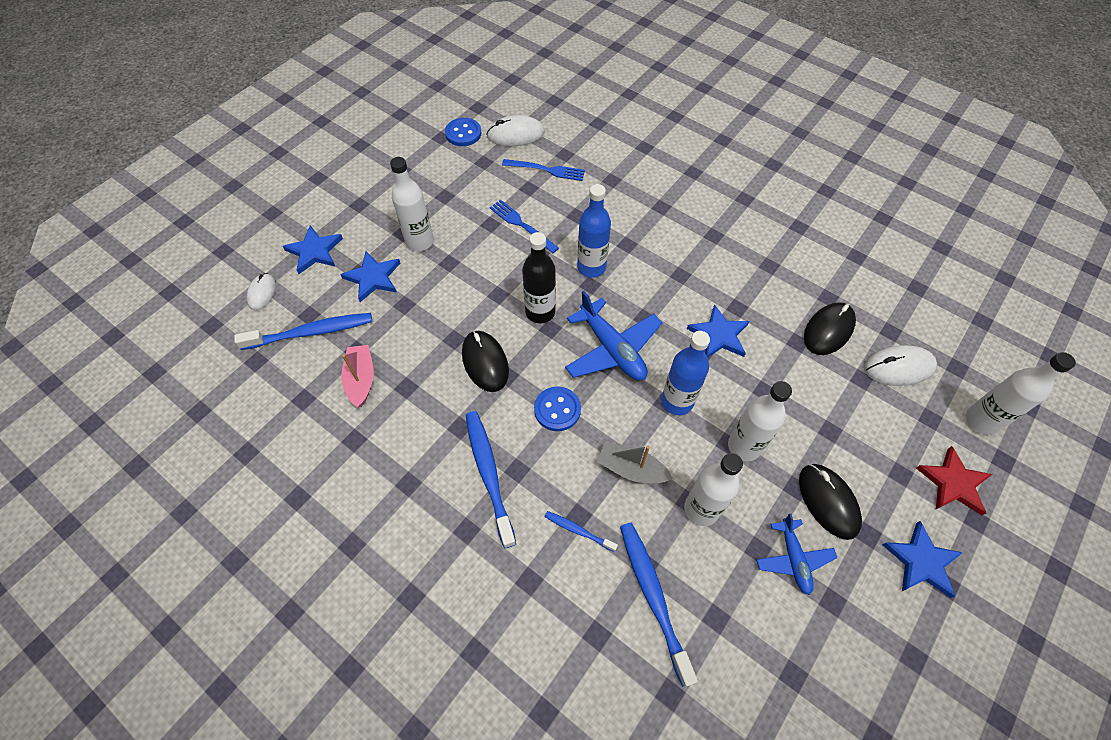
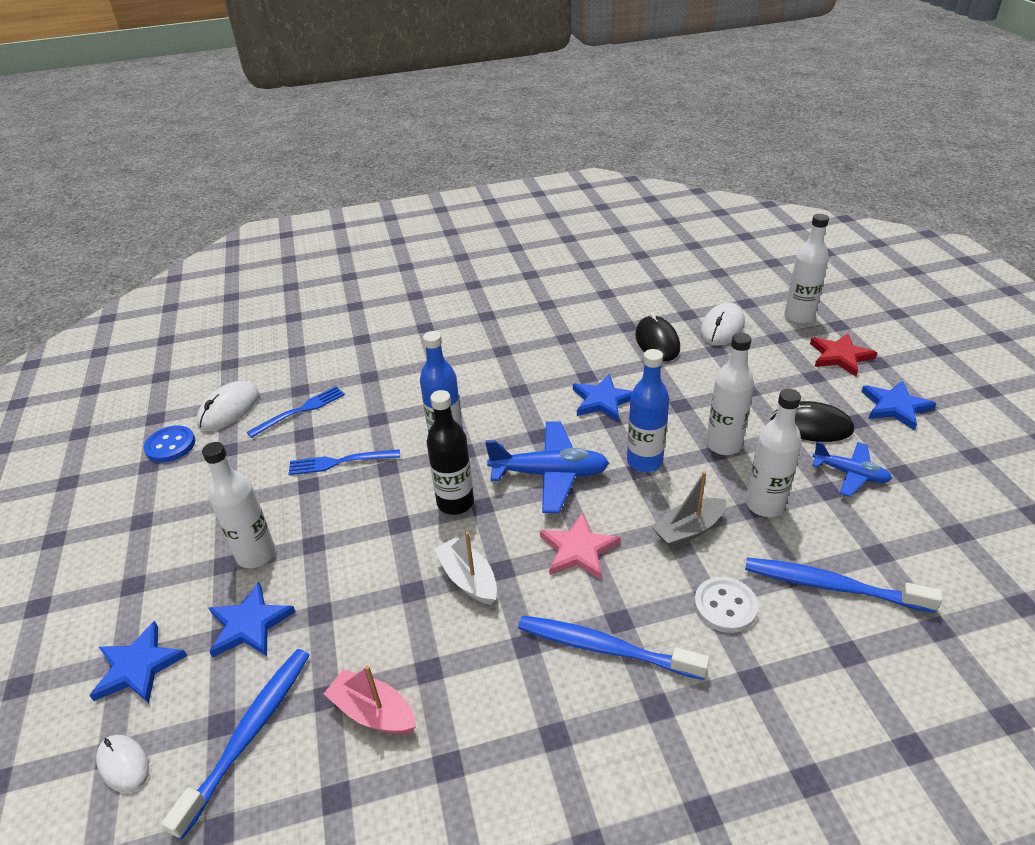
camera: 50 degrees left, 20 degrees down
black mouse [462,331,509,392] -> white boat [434,532,497,605]
blue button [534,386,581,431] -> pink star [540,512,620,580]
blue toothbrush [544,511,618,552] -> white button [694,577,758,633]

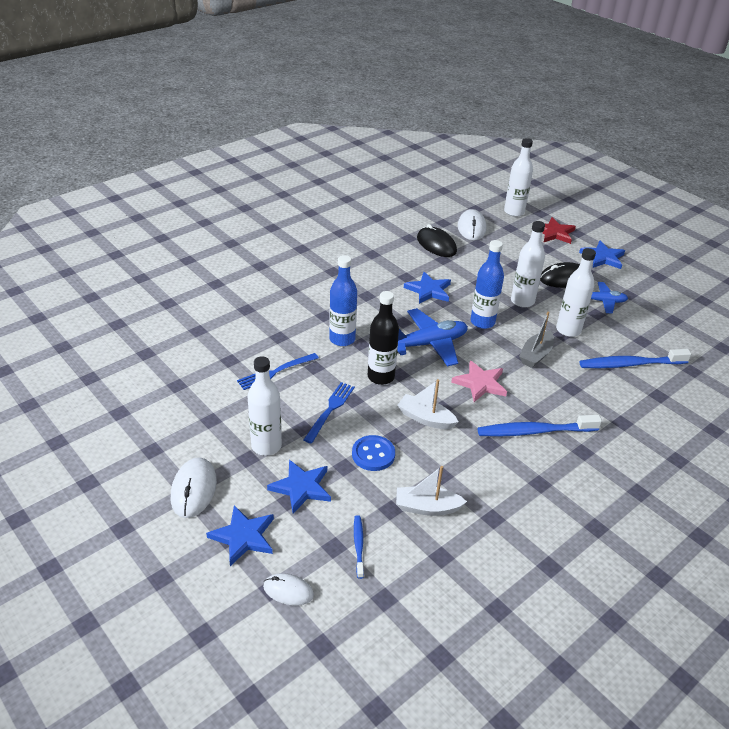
camera: 30 degrees left, 0 degrees up
blue button [144,425,195,462] -> blue button moved to [352,435,395,471]
blue toothbrush [161,649,310,840] -> blue toothbrush [354,515,364,579], size x0.51
white mouse [196,381,259,431] -> white mouse moved to [171,457,217,518]
blue fork [247,386,345,438] -> blue fork moved to [303,382,355,444]
pink boat [324,665,416,734] -> white boat [396,466,467,516]
white button [694,577,758,633] -> none

